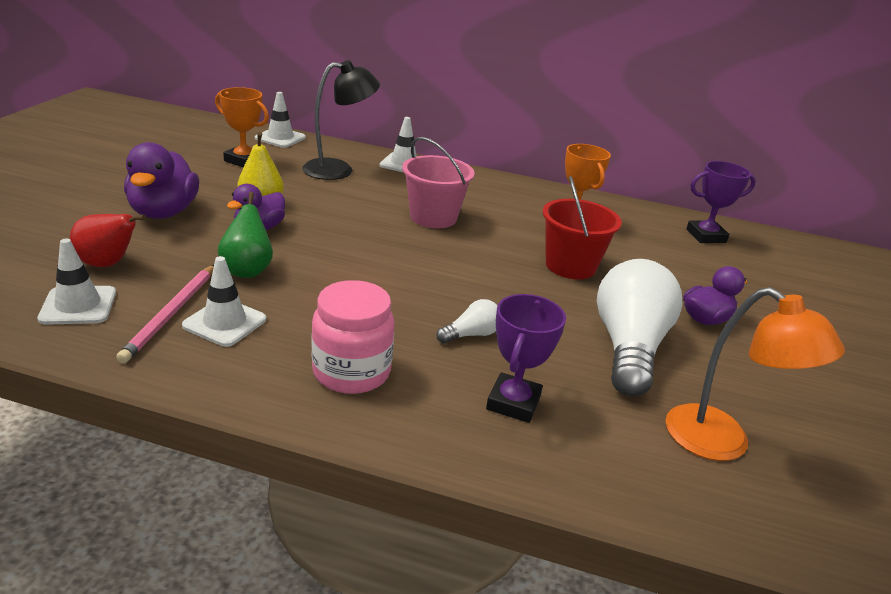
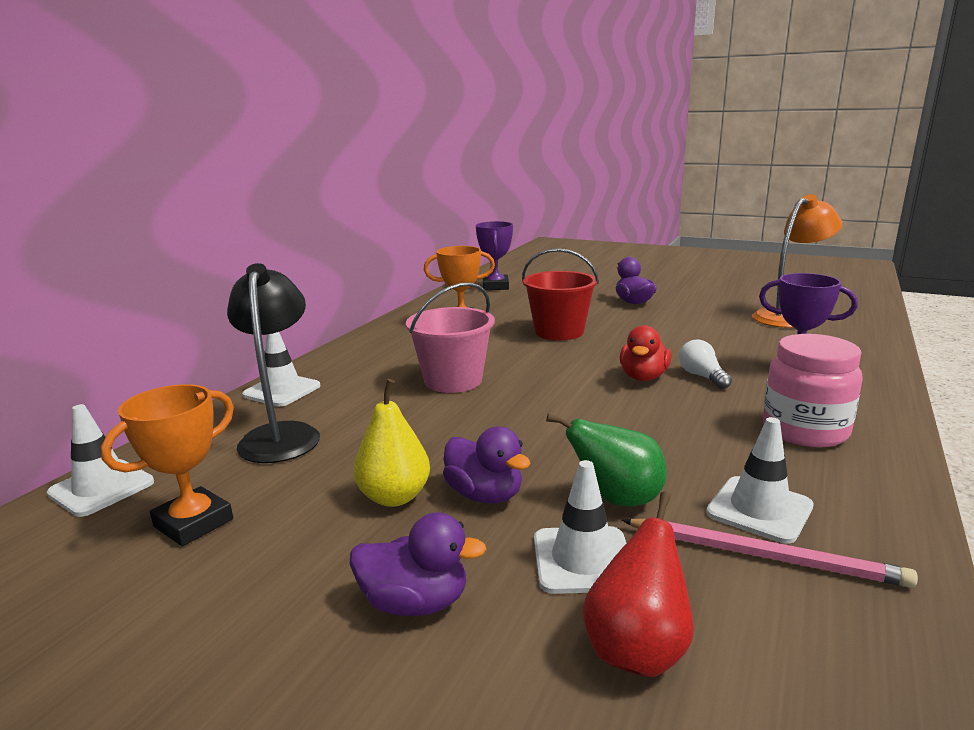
camera: 75 degrees left, 10 degrees down
white traffic cone [37,239,116,325] -> white traffic cone moved to [534,460,626,594]
purple duck [124,142,199,219] -> purple duck [350,512,487,616], size x0.64
white light bulb [597,259,682,396] -> none
none -> red duck [620,325,671,381]

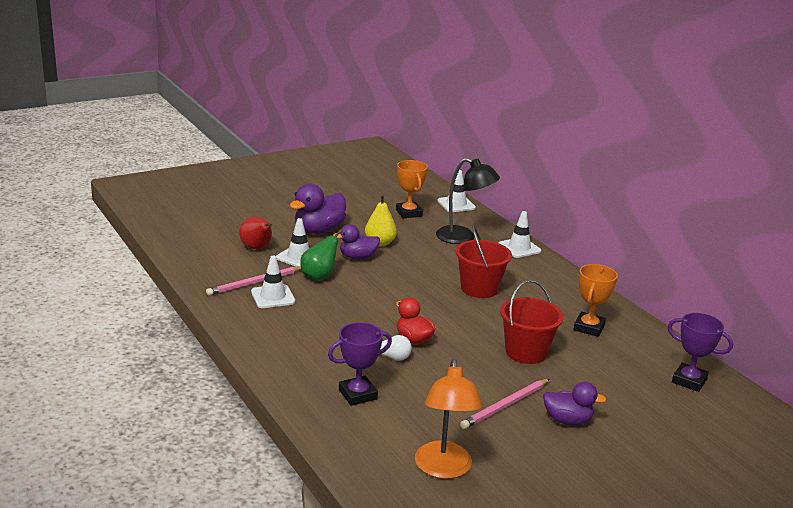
camera: 120 degrees right, 5 degrees up
purple duck [350,512,487,616] -> purple duck [290,183,346,234], size x1.56
pink bucket [406,282,495,393] -> red bucket [456,225,512,298]
pink jar [763,334,863,447] -> none
none -> pink pencil [460,379,550,429]

